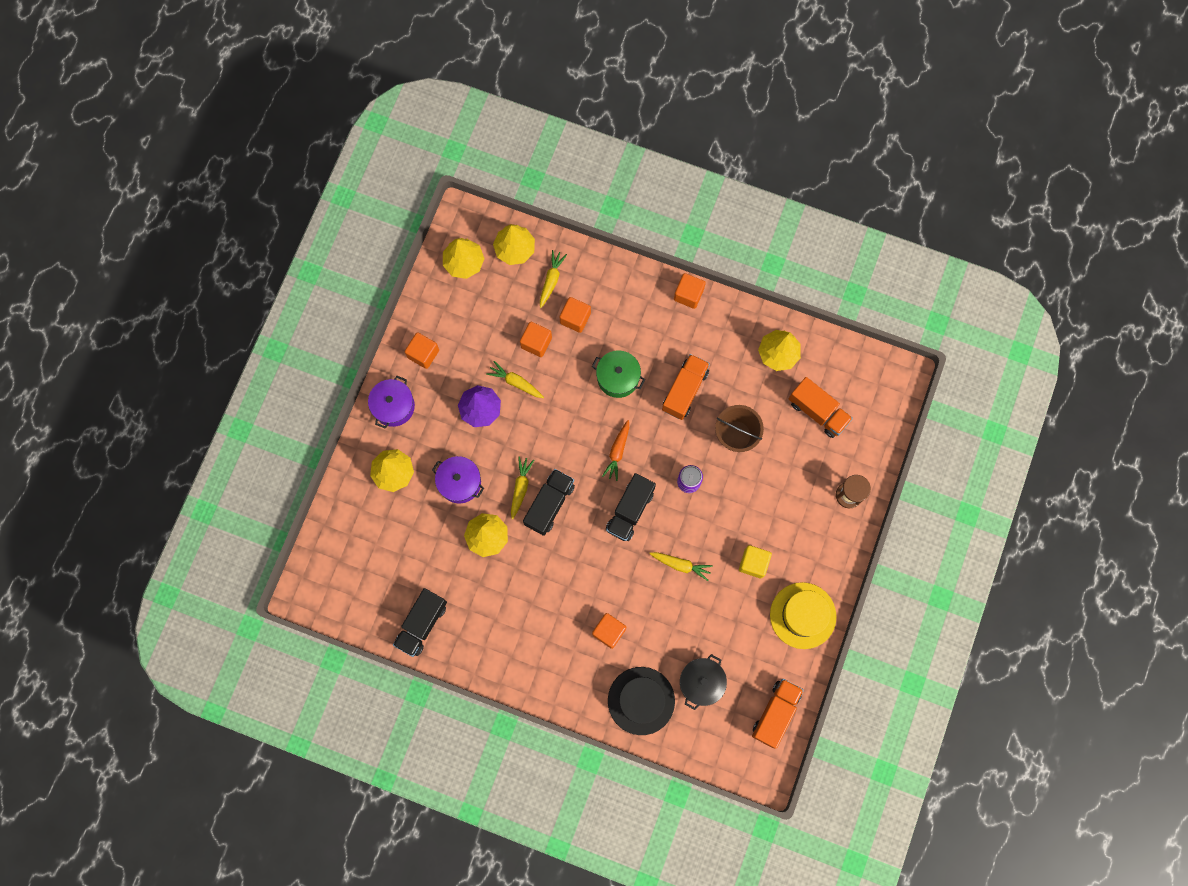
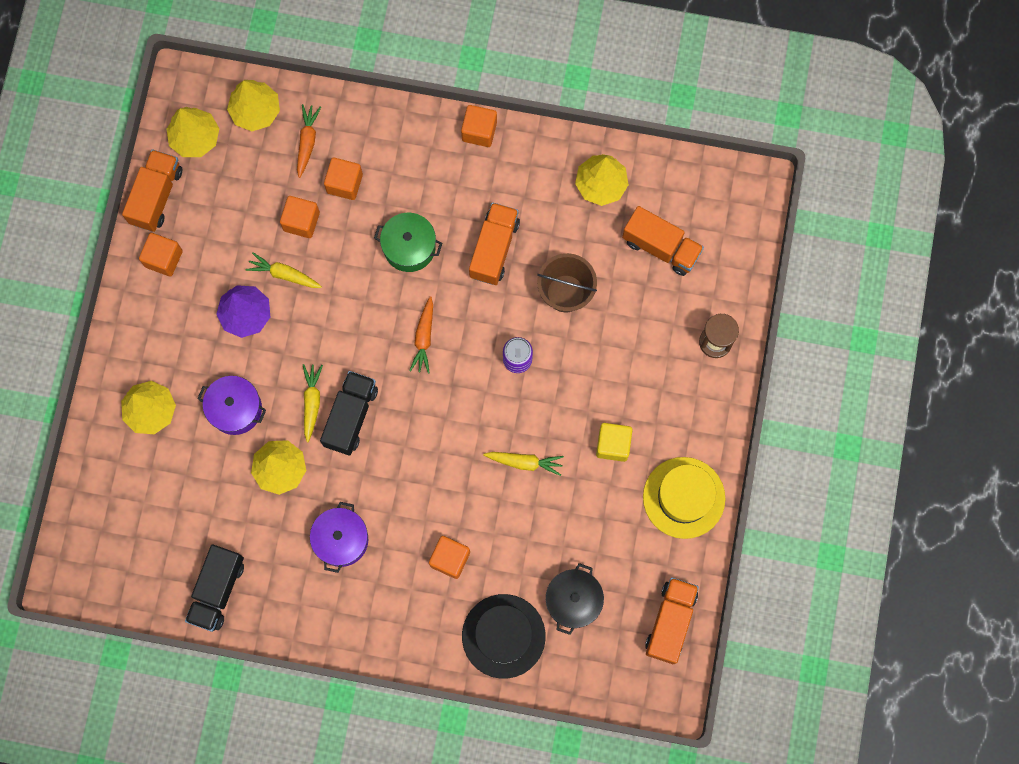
camera: 10 degrees left, 0 degrees up
purple pot [368,376,415,428] -> purple pot moved to [310,502,368,573]
yellow carrot [540,250,567,308] -> orange carrot [297,104,321,178]
black truck [606,473,656,541] -> none
none -> orange truck [122,149,182,232]

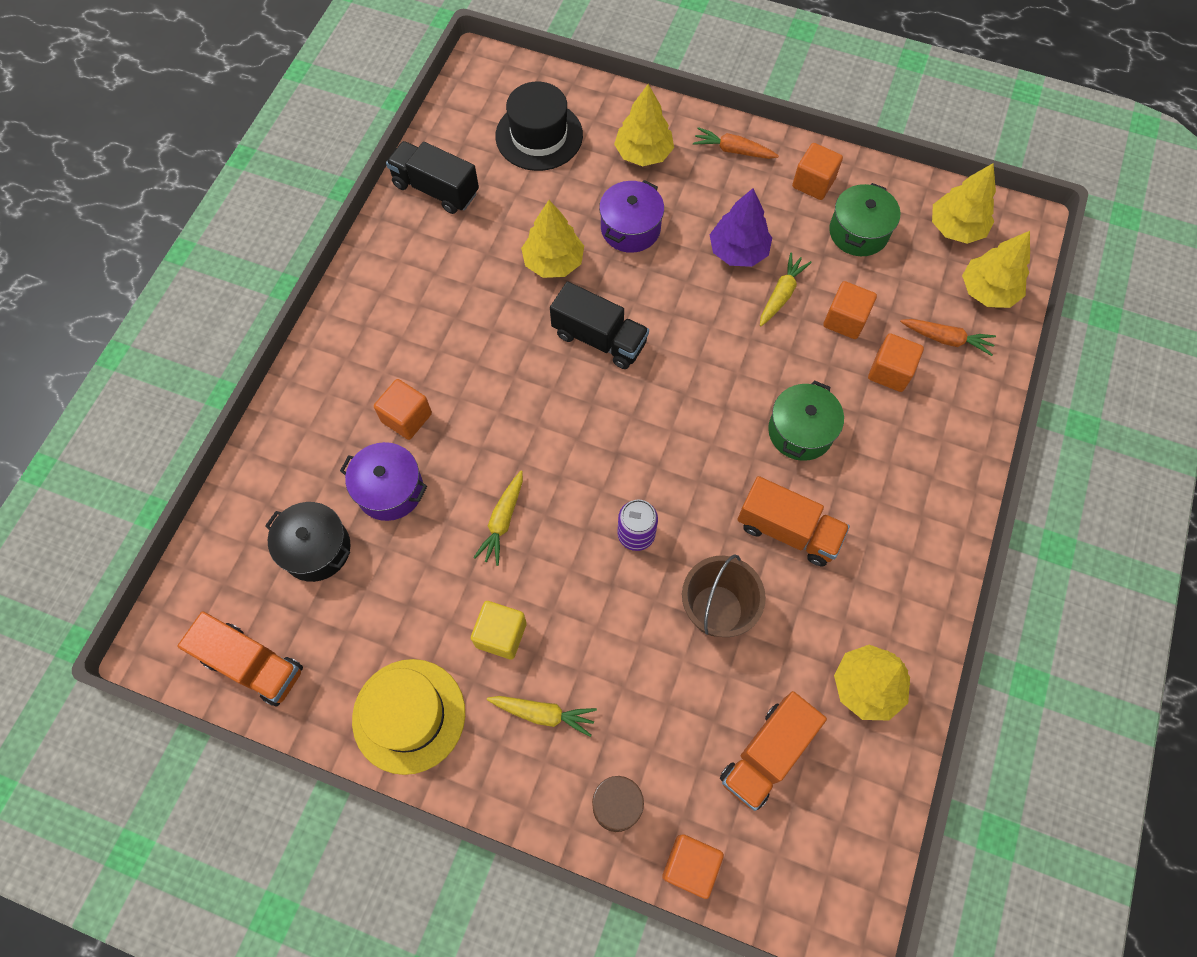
camera: 100 degrees right, 10 degrees down
orange truck [122,149,182,232] -> none
yellow carrot [303,364,323,442] -> yellow carrot moved to [487,696,597,737]
purple pot [310,502,368,573] -> purple pot moved to [340,442,427,521]
orange carrot [409,296,433,374] -> orange carrot moved to [693,127,779,159]
orange cube [461,105,497,147] -> orange cube moved to [662,834,724,899]
black hat [462,594,546,679] -> black hat moved to [495,82,583,171]
none -> green pot [829,183,900,256]

